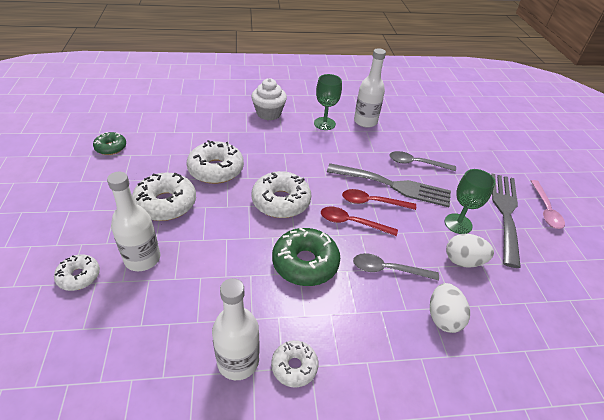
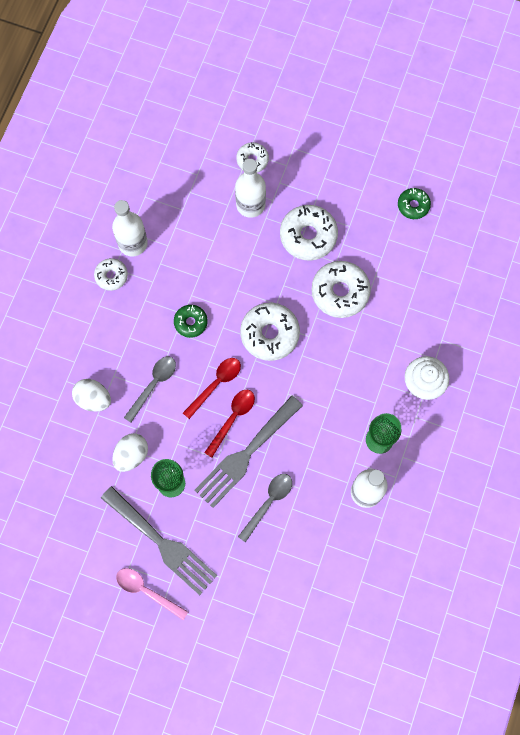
camera: 120 degrees right, 30 degrees up
green donut [272,228,340,286] -> green donut [174,305,208,338], size x0.57

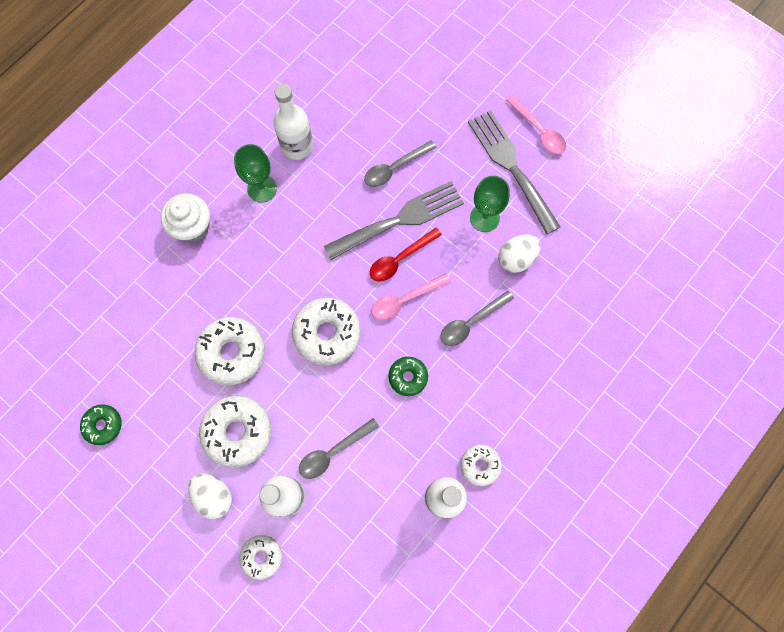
camera: 160 degrees left, 0 degrees up
white egg [72,379,111,412] -> white egg moved to [188,473,232,519]
red spoon [183,358,241,419] -> pink spoon [371,273,451,320]
none -> grey spoon [299,418,379,479]

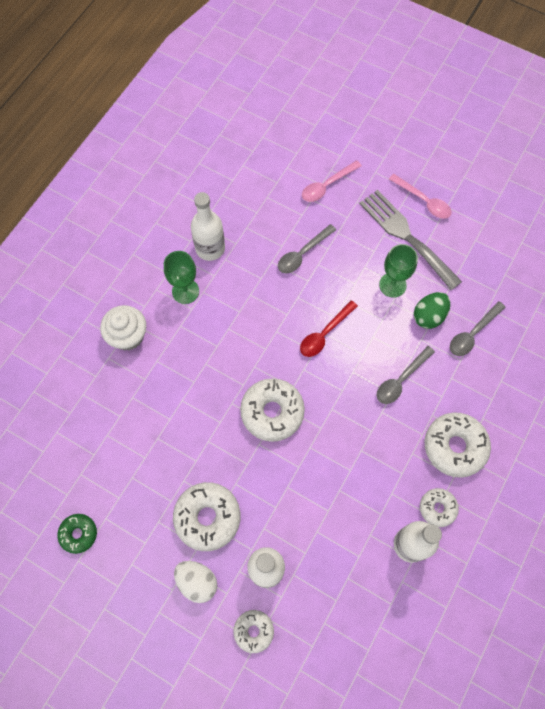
camera: 10 degrees left, 5 degrees down
white donut [194,317,265,385] -> white donut moved to [425,412,491,478]
grey spoon [299,418,379,479] -> grey spoon moved to [450,301,506,356]
grey fork [324,181,464,260] -> none
pink spoon [371,273,451,320] -> pink spoon moved to [302,160,362,202]
green donut [388,357,428,396] -> none
white egg [498,234,541,273] -> green egg [414,292,450,329]

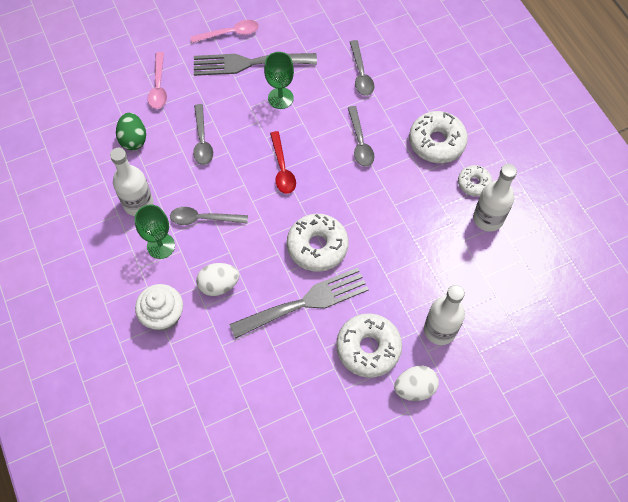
camera: 55 degrees left, 5 degrees down
green donut [57,514,97,554] -> none
white donut [233,610,274,653] -> none
green egg [414,292,450,329] -> green egg moved to [116,113,146,150]
none -> grey spoon [170,207,248,225]
none -> white egg [196,263,239,296]
none -> grey fork [229,267,369,339]

